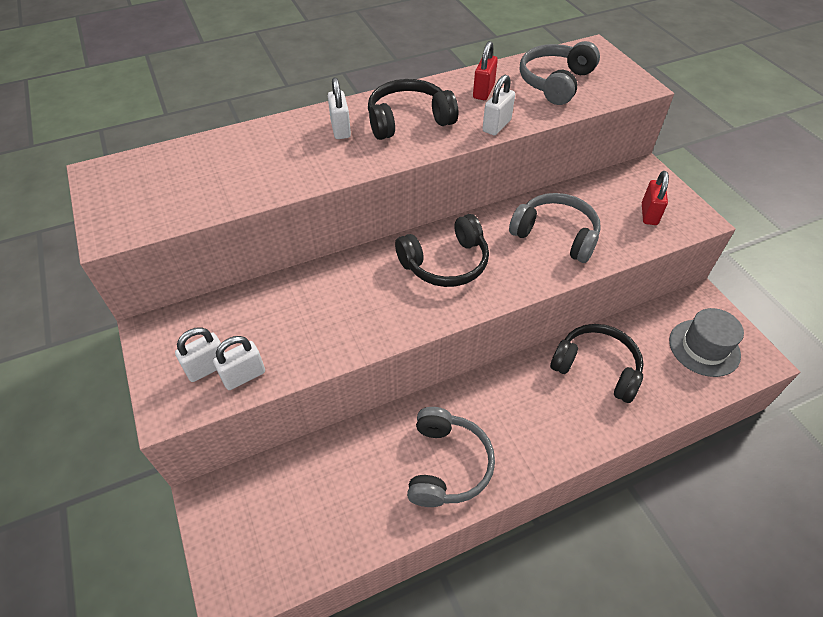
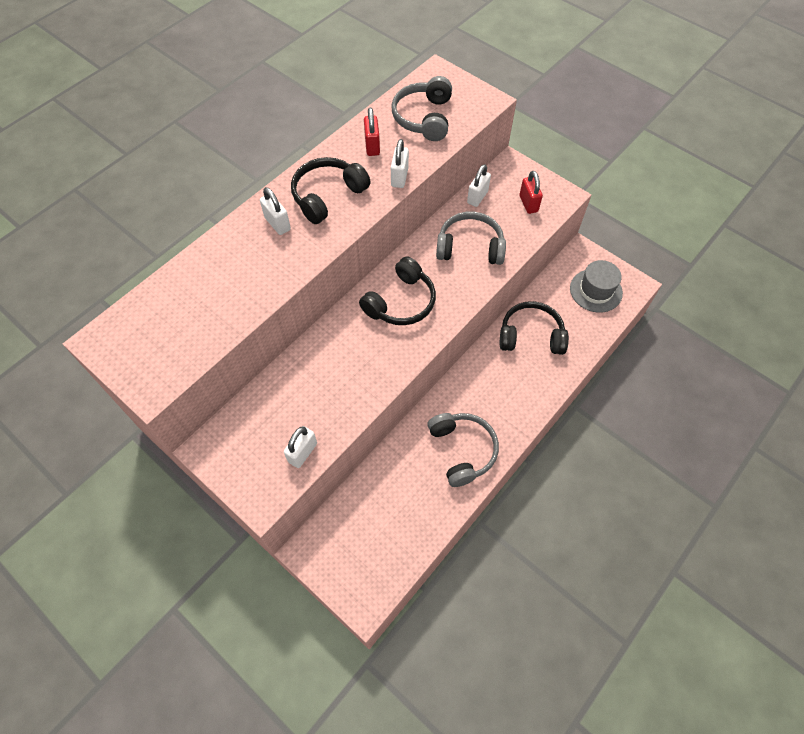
camera: 25 degrees left, 10 degrees up
white padlock [175,327,225,382] -> white padlock moved to [467,164,491,207]

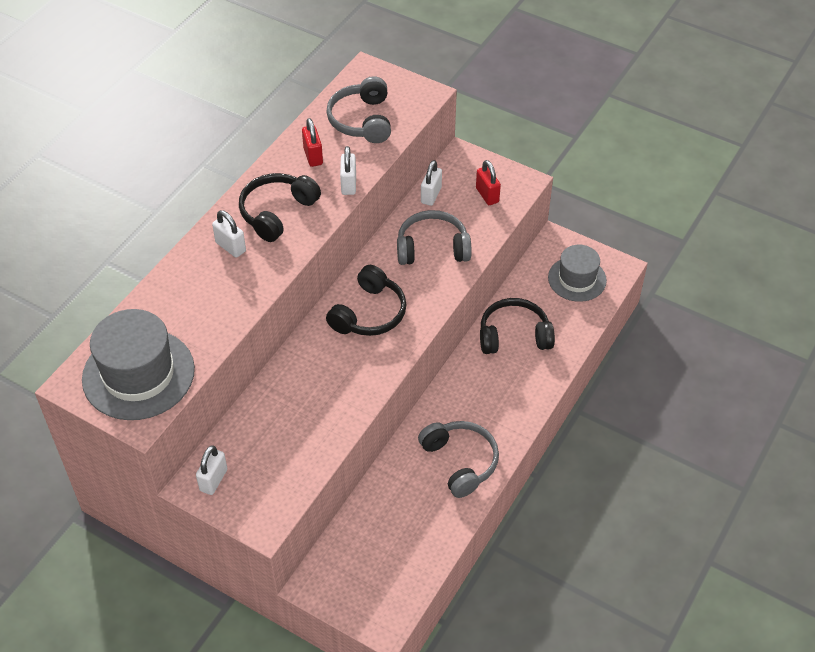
camera: 10 degrees left, 10 degrees down
white padlock [284,426,317,468] -> white padlock moved to [196,445,227,495]
none -> grey hat [82,309,195,420]

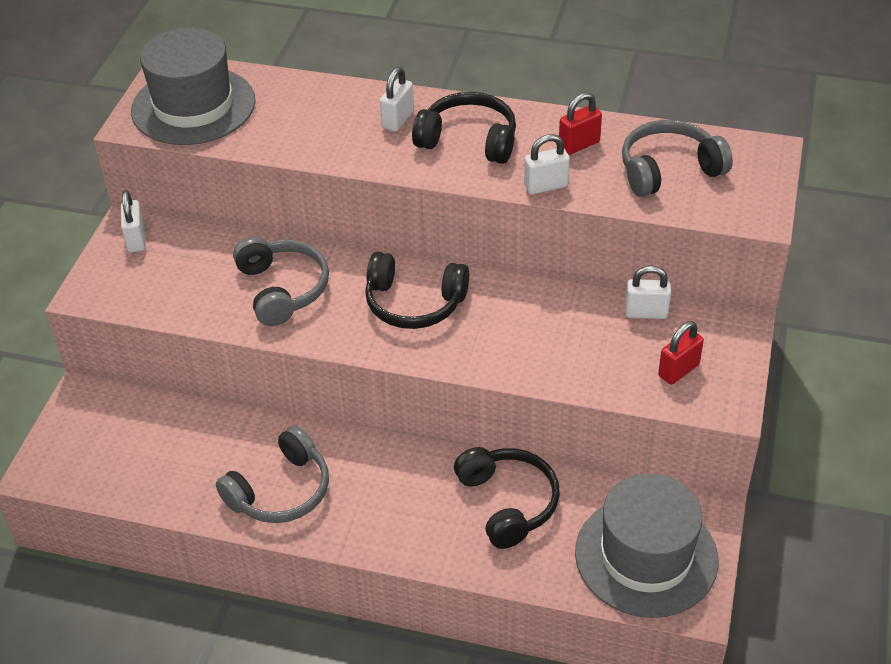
camera: 75 degrees right, 5 degrees down
white padlock [196,445,227,495] -> white padlock turned 75 degrees clockwise [121,190,146,253]
grey headphones [397,210,471,265] -> grey headphones moved to [233,236,329,326]
grey hat [548,245,607,302] -> grey hat [575,474,719,618], size x1.57

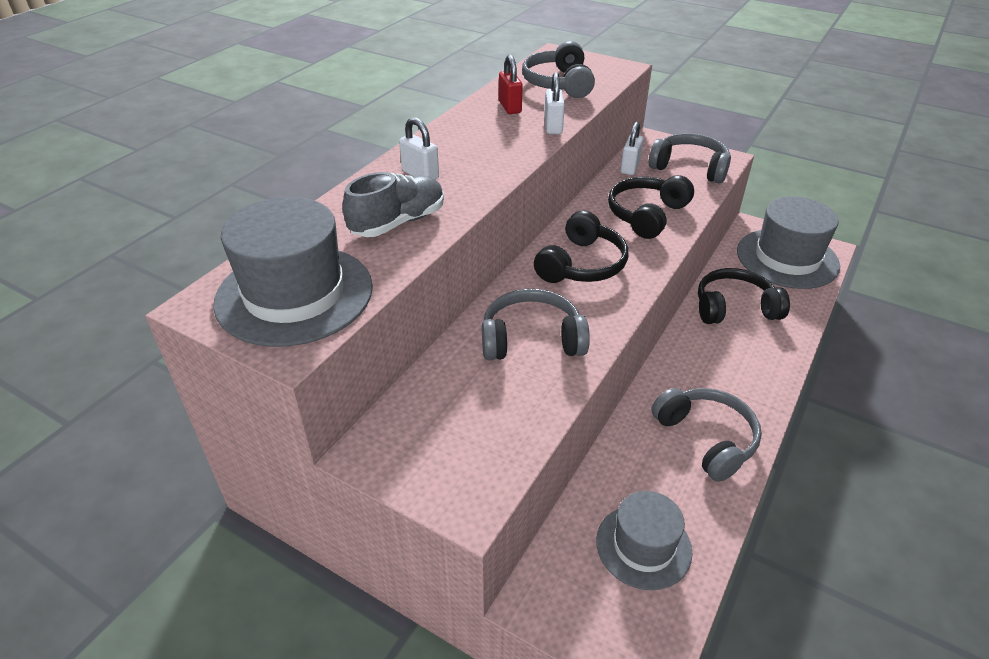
camera: 75 degrees left, 5 degrees down
white padlock [121,190,146,253] -> none
black headphones [412,92,516,164] -> black headphones moved to [608,175,694,239]
red padlock [658,321,704,384] -> grey headphones [649,133,731,184]
none -> grey shoe [343,172,444,237]
none -> grey hat [596,491,692,590]

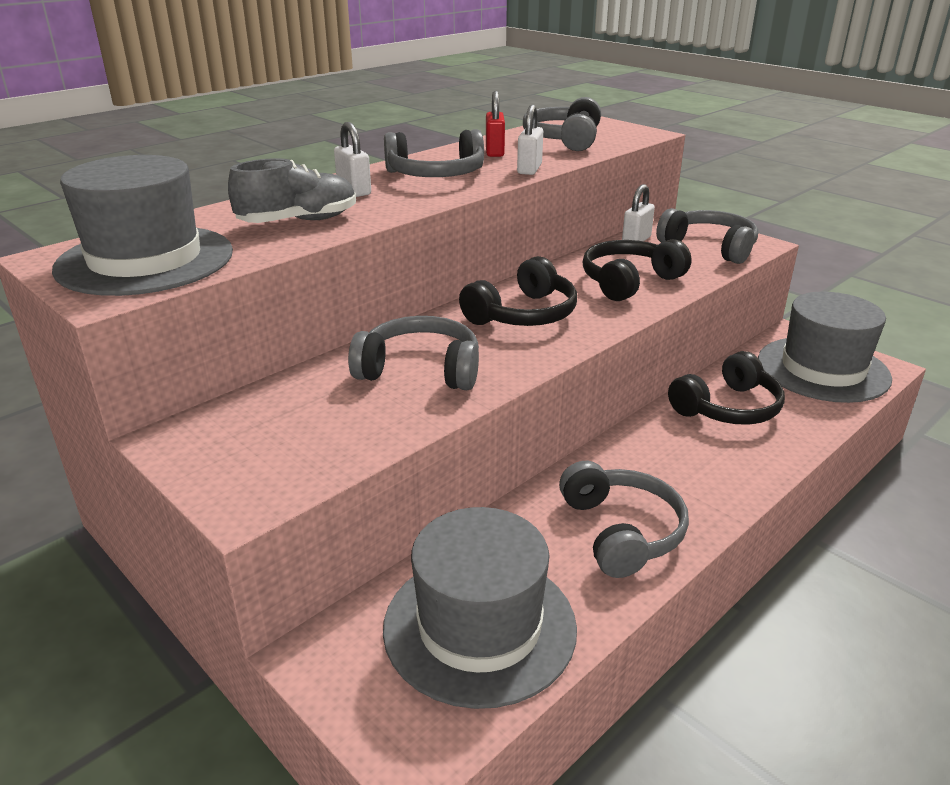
camera: 15 degrees right, 10 degrees down
grey hat [596,491,692,590] -> grey hat [383,507,577,709], size x1.57
black headphones [698,268,790,324] -> black headphones turned 135 degrees clockwise [668,351,785,425]
none -> grey headphones [384,129,484,177]

